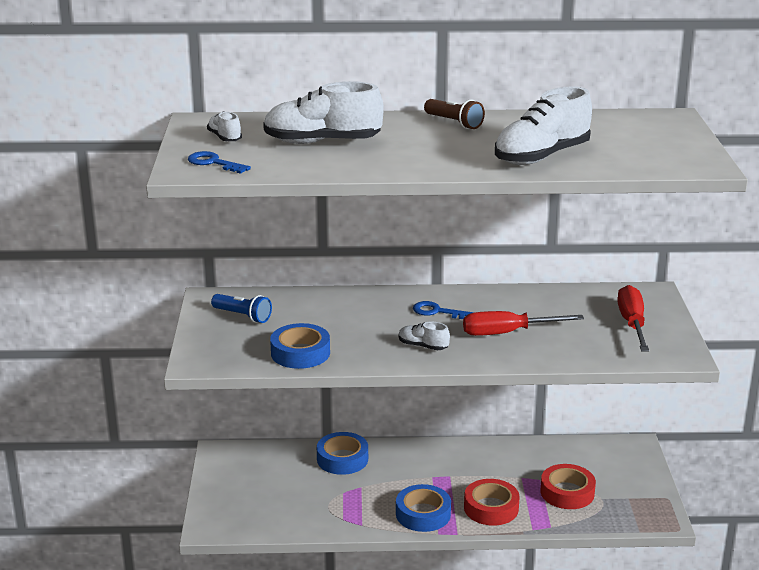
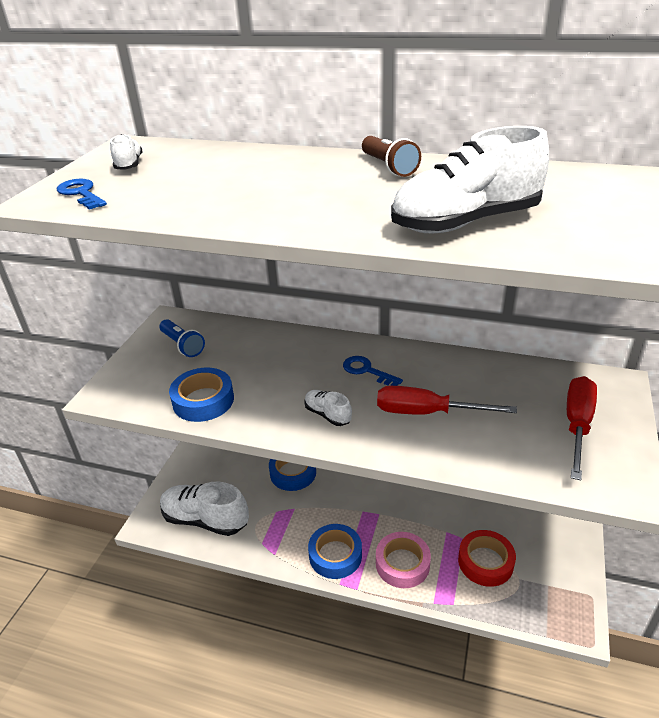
camera: 20 degrees right, 10 degrees up
white shoe [263,81,384,144] -> white shoe moved to [160,482,249,536]
red tape [464,479,520,526] -> pink tape [376,532,431,588]

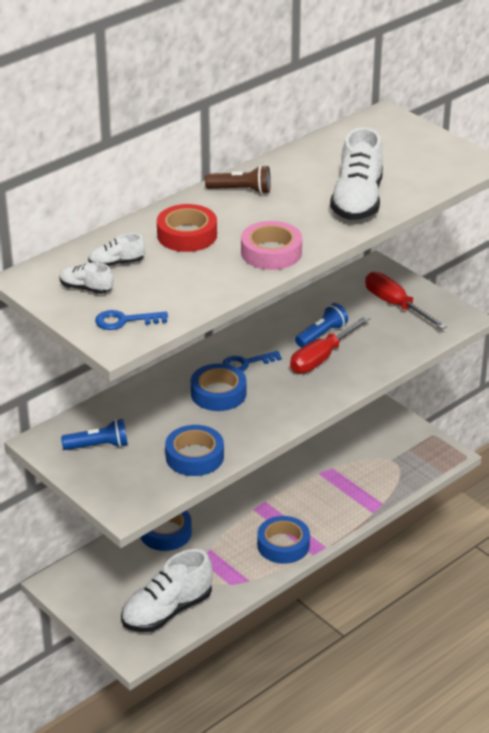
camera: 60 degrees left, 0 degrees up
white shoe [304,390,352,426] -> white shoe moved to [88,233,145,266]
pink tape [376,532,431,588] -> pink tape moved to [241,221,302,270]
red tape [458,530,516,587] -> red tape moved to [157,204,217,252]
none -> blue tape [191,364,246,411]
none -> blue flashlight [295,303,348,348]

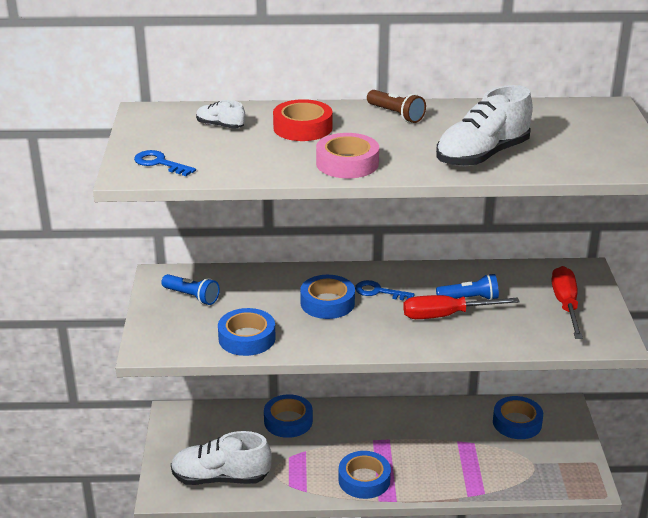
camera: 40 degrees right, 5 degrees down
white shoe [59,262,113,294] -> none
none -> blue tape [493,396,543,439]

